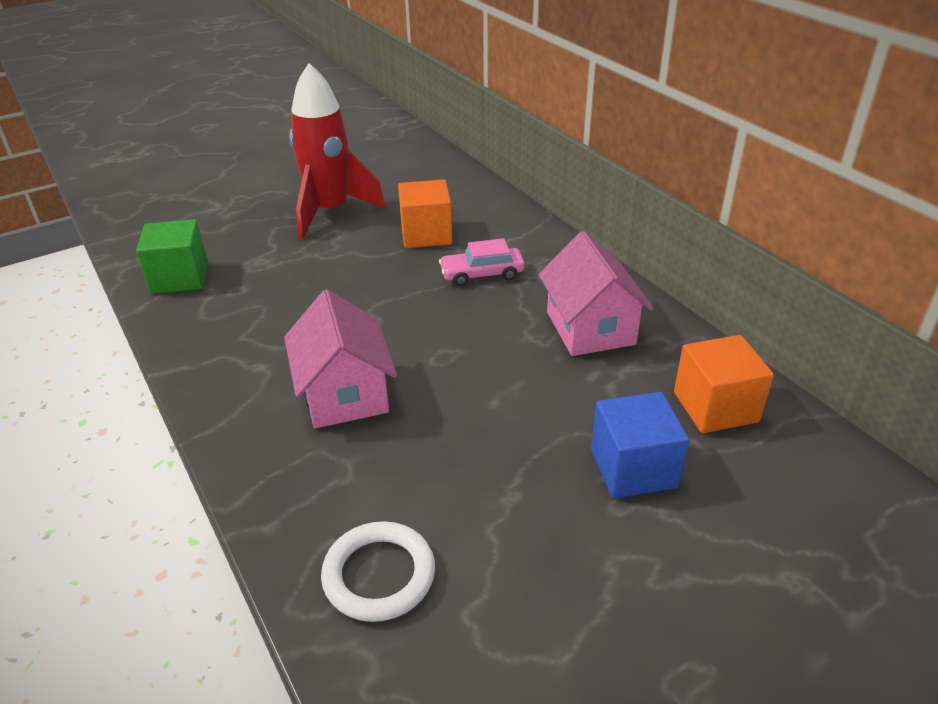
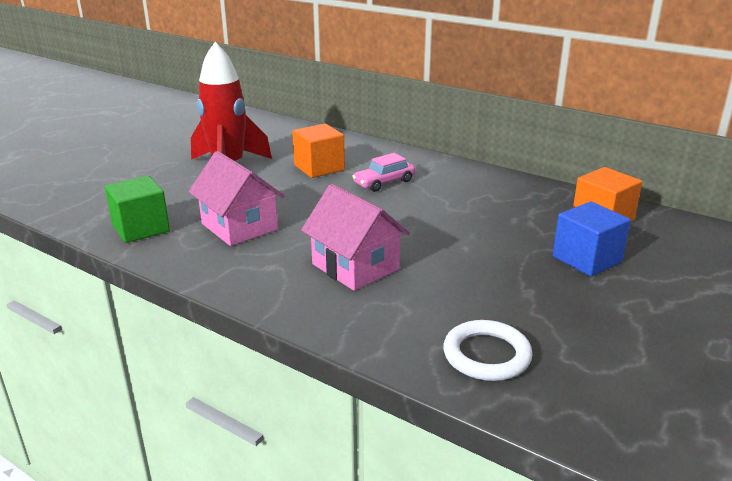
camera: 25 degrees left, 10 degrees down
pink house [539,231,654,356] -> pink house moved to [189,151,284,246]

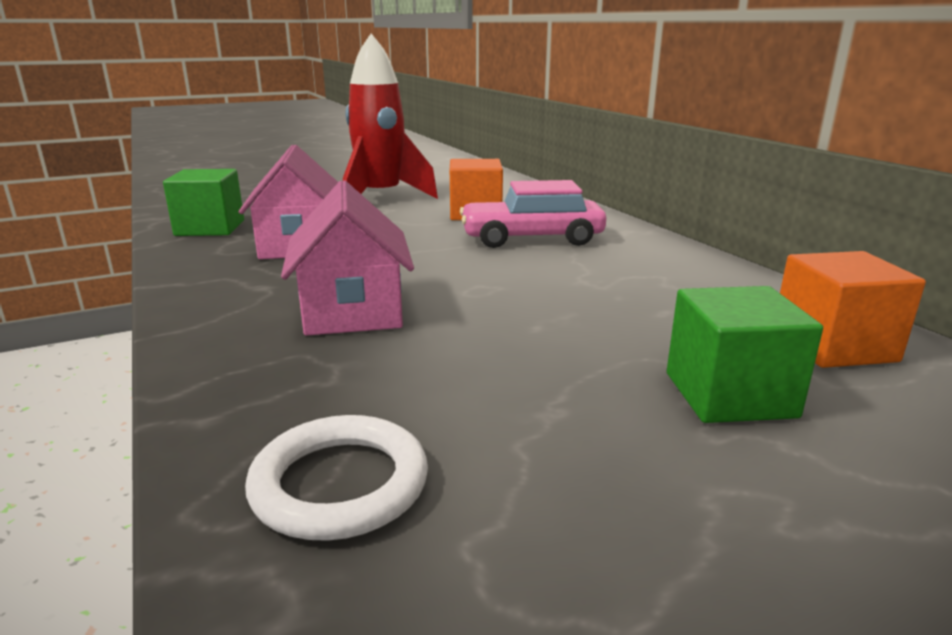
camera: 30 degrees right, 5 degrees down
pink car [352,153,415,192] -> pink car [460,180,606,248], size x1.53
blue cube [553,201,631,277] -> green cube [667,286,823,423]

